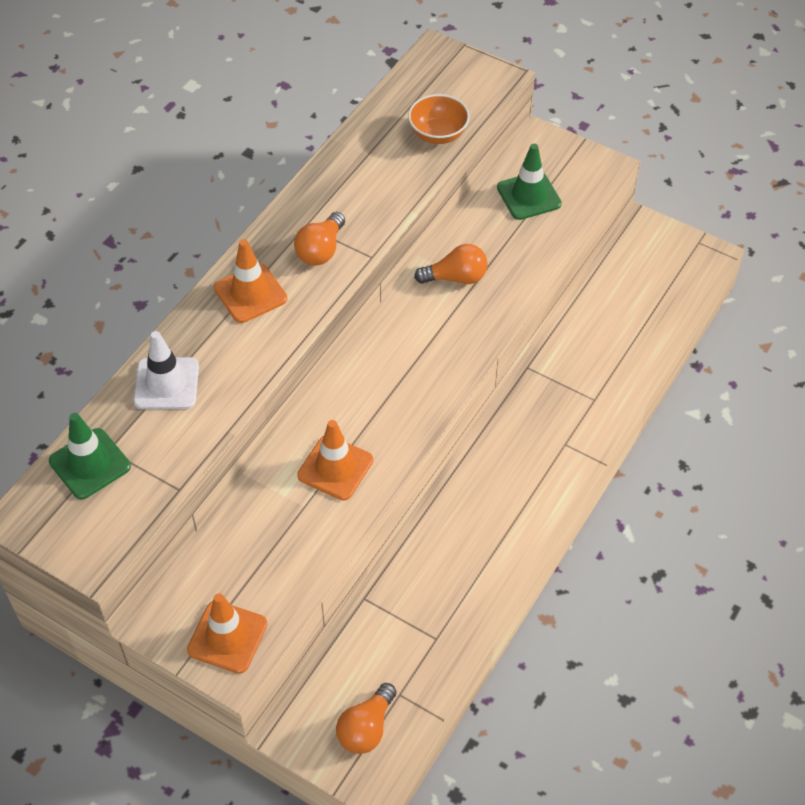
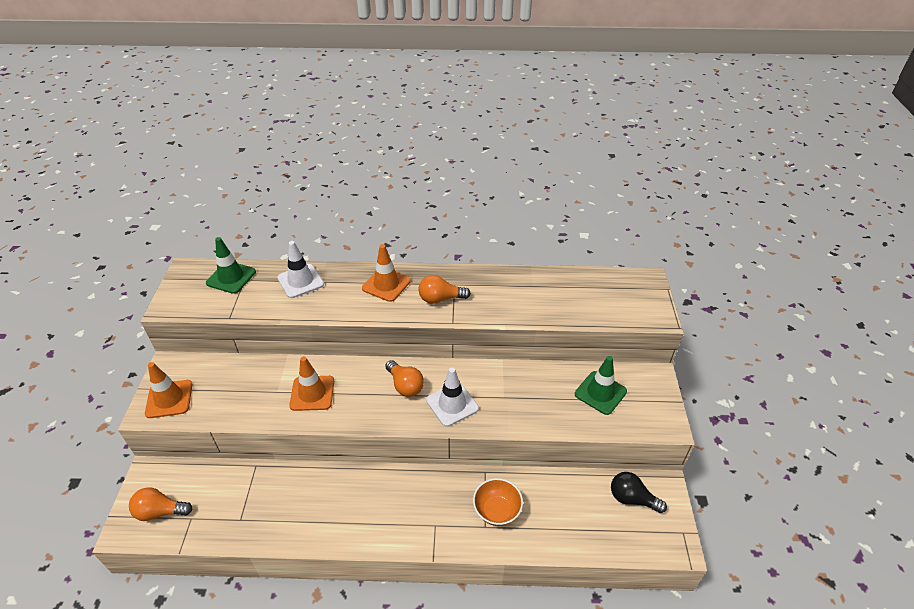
camera: 60 degrees right, 10 degrees down
orange bowl [408,94,470,144] -> orange bowl moved to [473,478,523,526]
orange light bulb [414,244,488,284] -> orange light bulb moved to [385,360,424,397]
none -> white traffic cone [426,368,479,427]
none -> black light bulb [611,472,667,513]

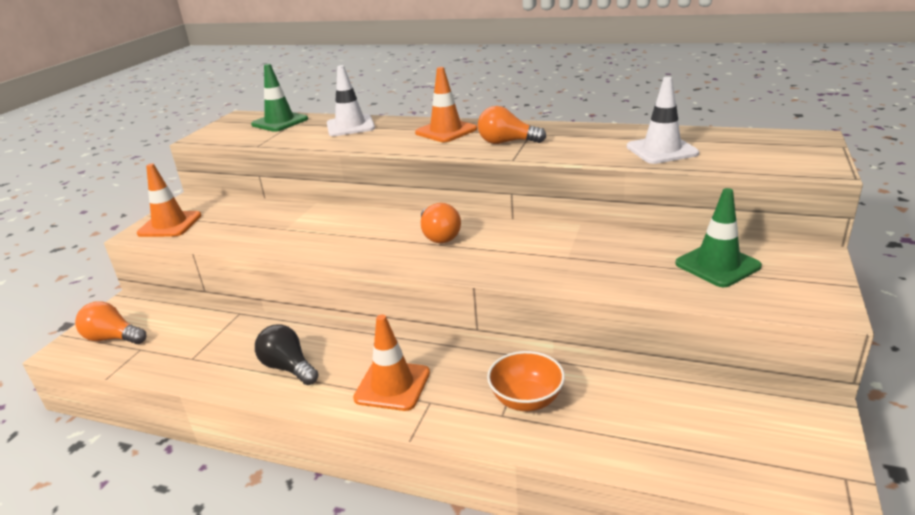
camera: 20 degrees right, 15 degrees down
orange traffic cone [289,356,334,411] -> orange traffic cone moved to [353,315,430,411]
white traffic cone [426,368,479,427] -> white traffic cone moved to [627,77,699,164]
black light bulb [611,472,667,513] -> black light bulb moved to [255,324,319,385]

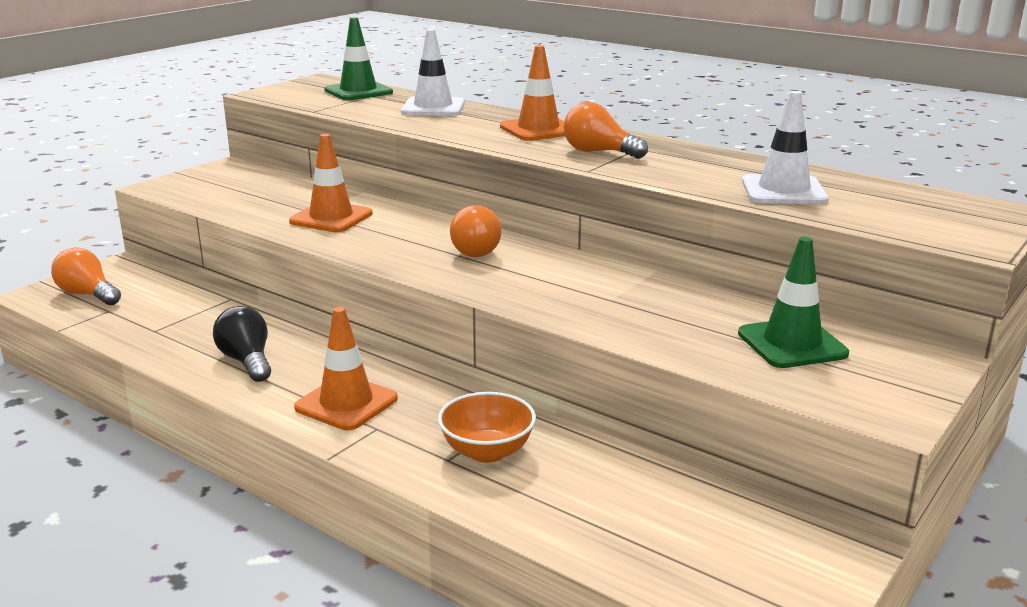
camera: 15 degrees right, 5 degrees down
orange traffic cone [137,163,202,237] -> orange traffic cone moved to [289,134,373,232]

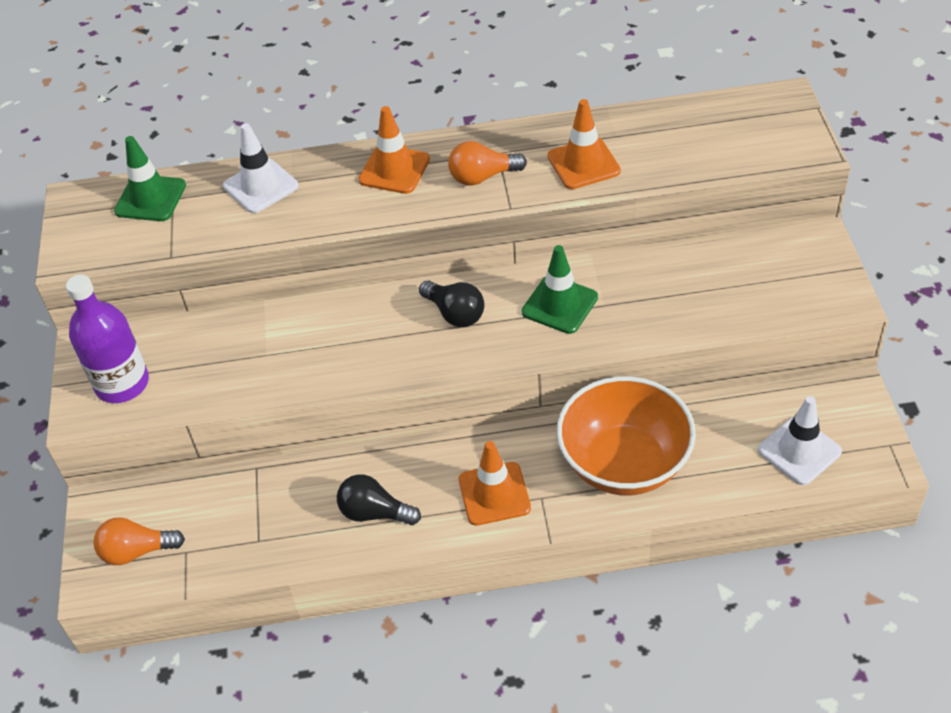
camera: 40 degrees left, 25 degrees up
orange traffic cone [289,134,373,232] -> orange traffic cone moved to [548,99,621,189]
orange bowl [438,392,536,463] -> orange bowl [557,376,696,495], size x1.88
orange light bulb [450,205,502,257] -> black light bulb [419,281,484,327]
green traffic cone [738,237,849,368] -> green traffic cone moved to [522,245,598,334]
white traffic cone [742,91,829,204] -> white traffic cone moved to [758,396,842,485]
none -> purple bottle [66,275,149,403]

